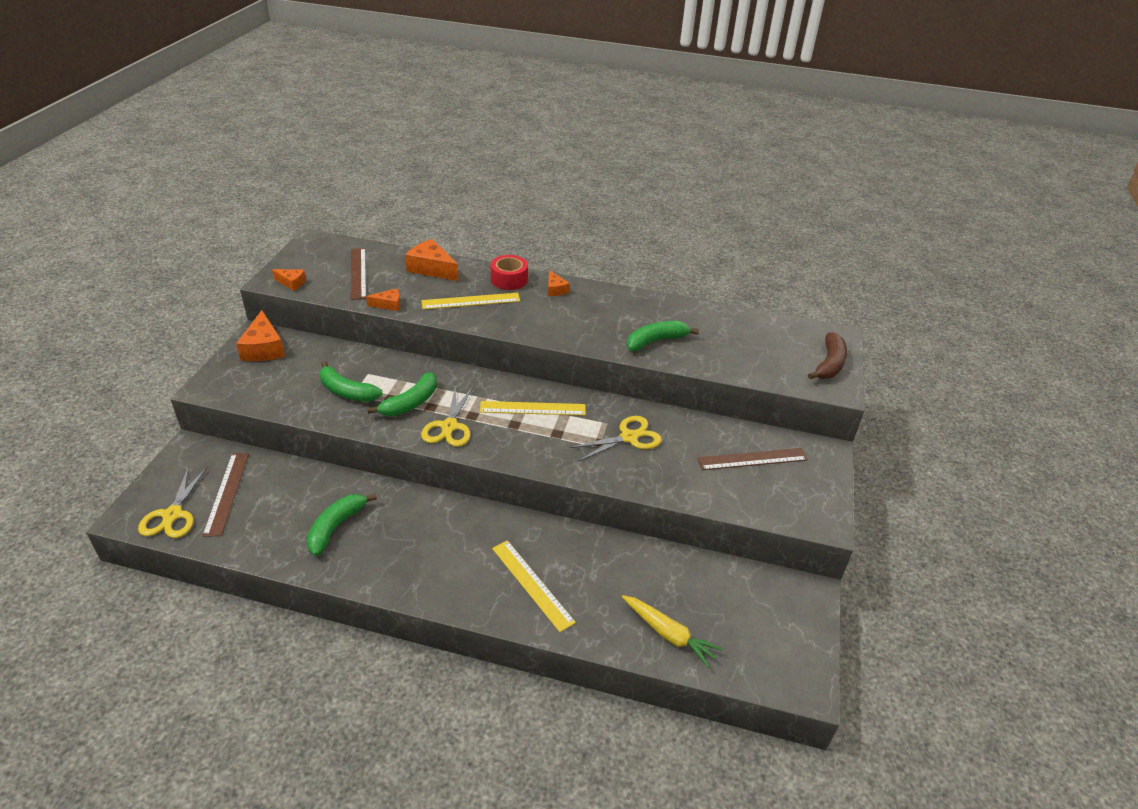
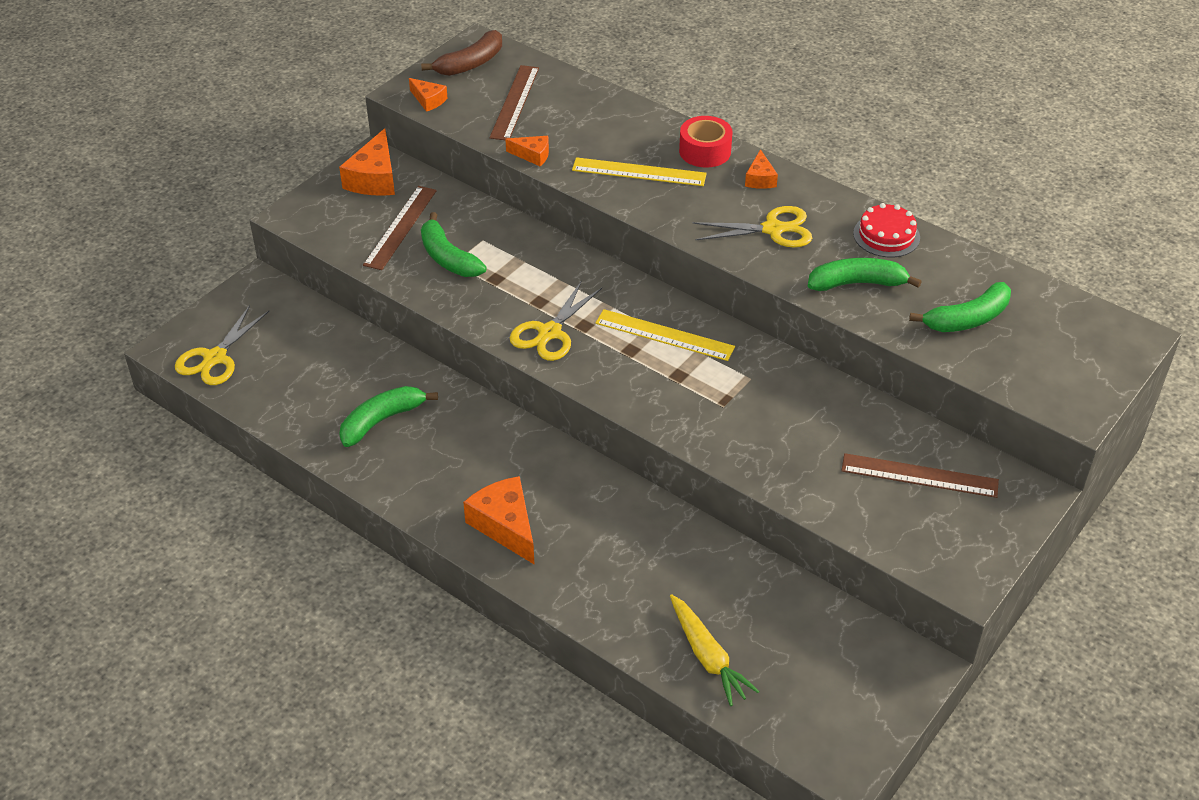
camera: 25 degrees right, 5 degrees up
brown ruler [202,453,249,537] -> brown ruler moved to [363,186,437,270]
green banana [367,372,437,416] -> green banana moved to [909,282,1011,332]
orange cheese [405,239,459,281] -> orange cheese moved to [463,476,534,564]
yellow ruler [492,540,576,632] -> none
yellow scissors [569,416,662,462] -> yellow scissors moved to [693,206,812,247]
brown banana [808,332,847,379] -> brown banana moved to [421,30,502,76]
none -> red cake [853,203,920,257]

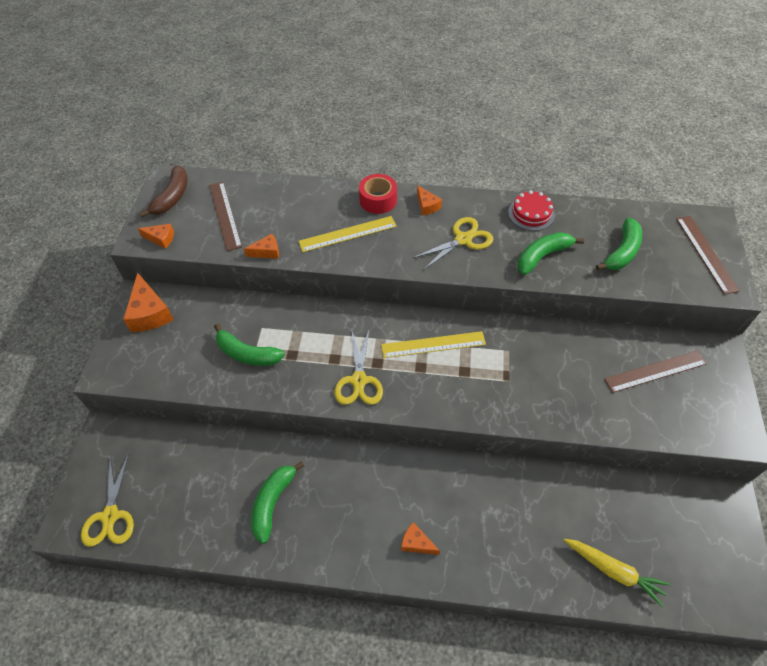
camera: 30 degrees left, 10 degrees up
brown ruler [363,186,437,270] -> brown ruler moved to [676,216,739,294]
orange cheese [463,476,534,564] -> orange cheese [401,522,440,555], size x0.56

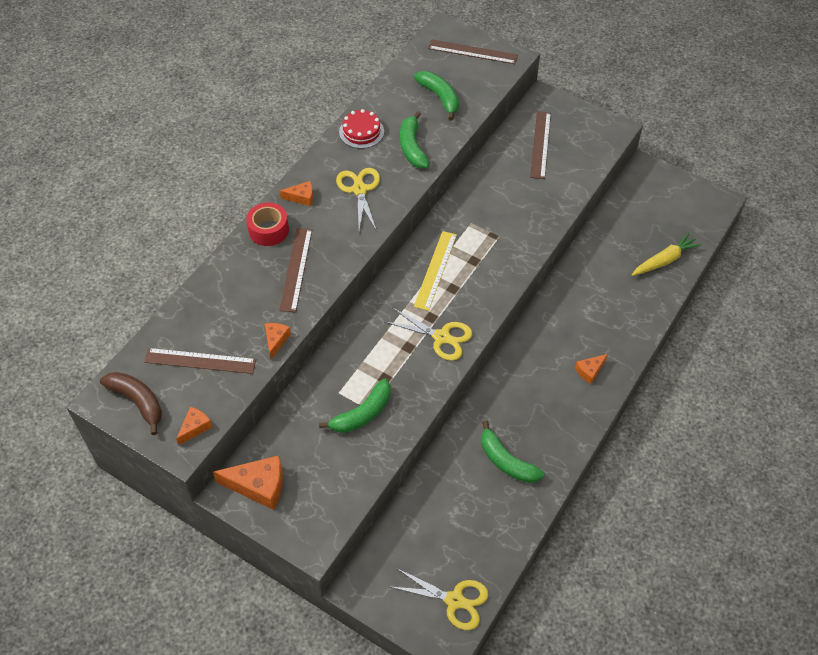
camera: 65 degrees left, 0 degrees up
yellow ruler [298,216,397,252] -> brown ruler [279,228,312,312]

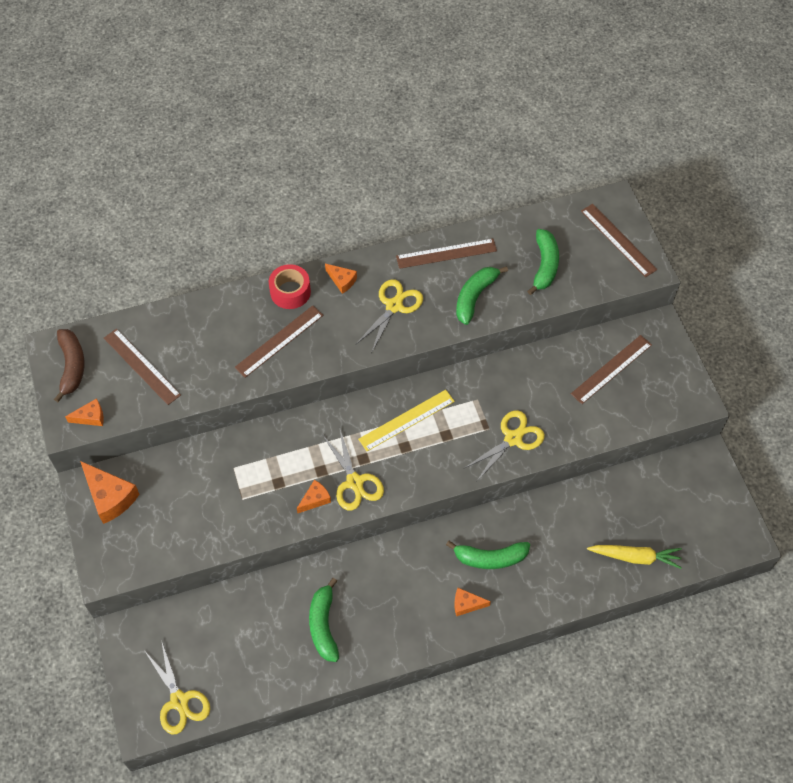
camera: 40 degrees right, 5 degrees up
orange cheese [265,323,291,359] -> orange cheese moved to [297,480,331,514]
green banana [319,379,391,433] -> green banana moved to [446,540,530,569]
red cake [339,109,384,149] -> brown ruler [396,239,497,269]
none -> yellow scissors [463,410,545,481]

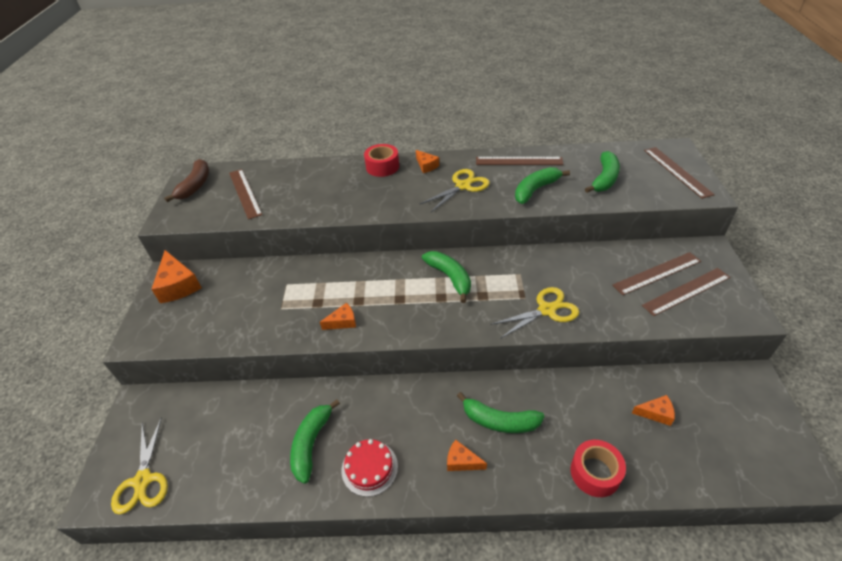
camera: 20 degrees right, 15 degrees down
orange cheese [65,398,104,426] -> orange cheese moved to [632,395,675,426]
brown ruler [234,305,323,378] -> brown ruler moved to [642,268,731,316]
yellow scissors [323,430,384,511] -> none
yellow ruler [358,390,455,451] -> green banana [422,251,471,303]
yellow carrot [587,545,682,569] -> none
none -> red cake [342,439,398,497]
none -> red tape [570,440,626,497]

